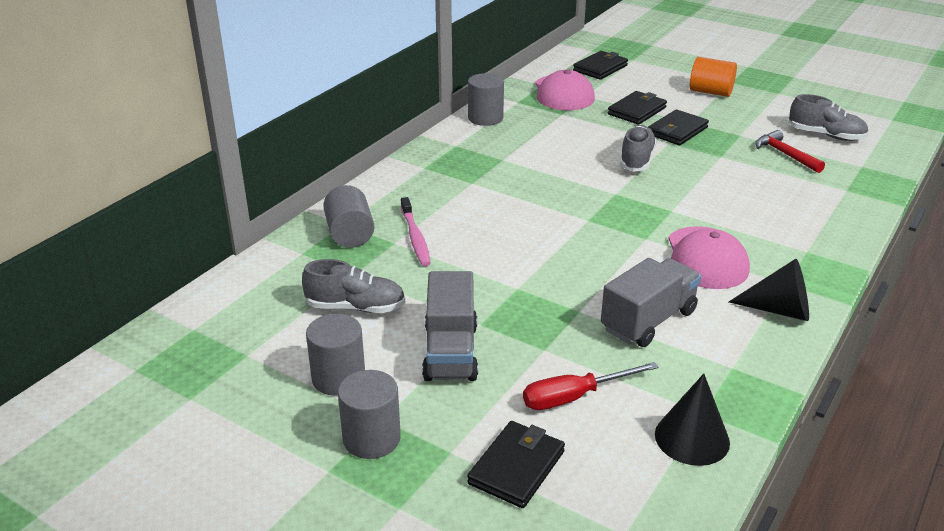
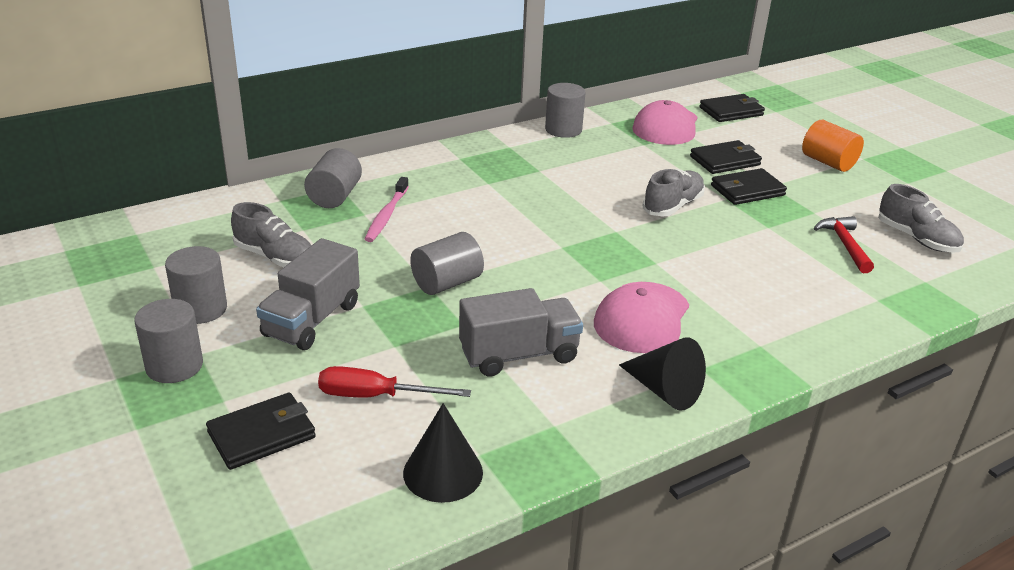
camera: 25 degrees right, 0 degrees up
none -> grey cylinder [410,232,484,295]

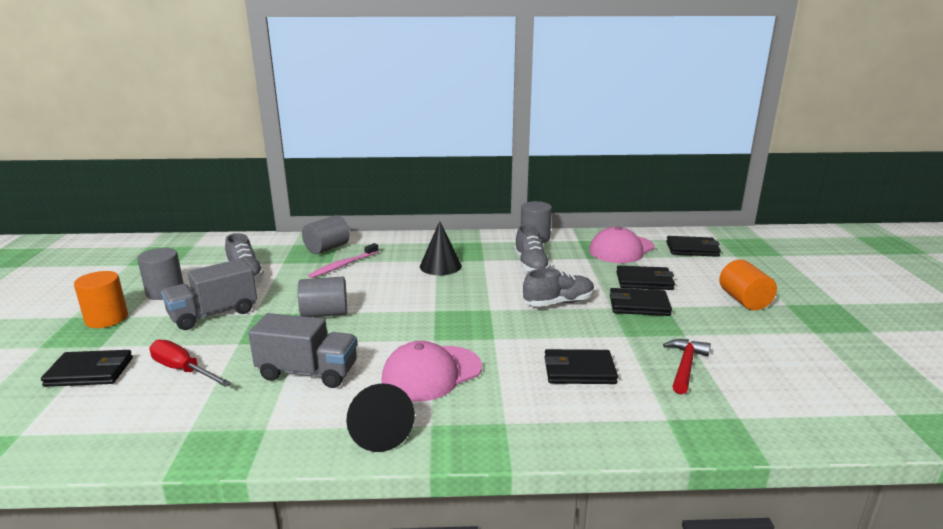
camera: 30 degrees right, 10 degrees down
grey cylinder [134,299,203,383] -> orange cylinder [74,271,128,328]
black cone [403,403,483,503] -> black cone moved to [420,221,462,275]
grey shoe [878,184,964,253] -> grey shoe moved to [514,225,551,272]
none -> black wallet [544,349,618,384]

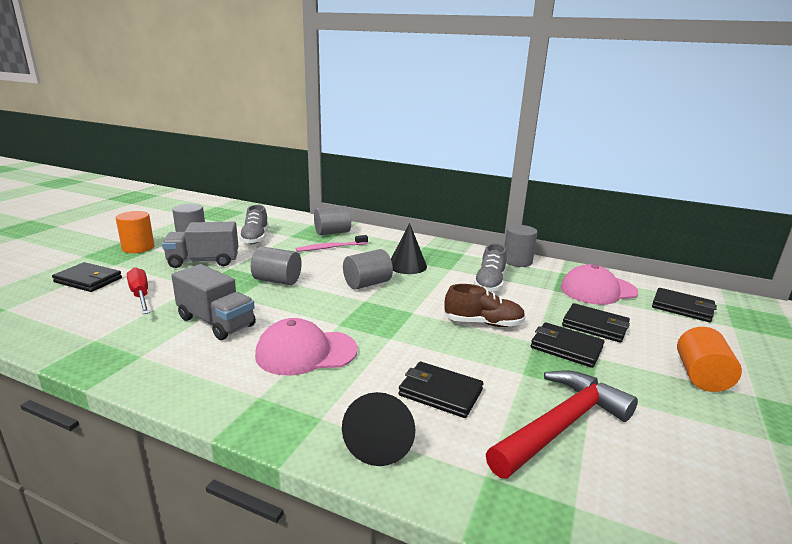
camera: 25 degrees right, 0 degrees up
black cone [346,383,415,452] -> black cone moved to [342,392,415,466]
grey shoe [523,268,594,307] -> brown shoe [444,284,526,327]
red hammer [663,339,711,394] -> red hammer [486,370,638,479], size x1.72
none -> grey cylinder [343,249,393,290]

